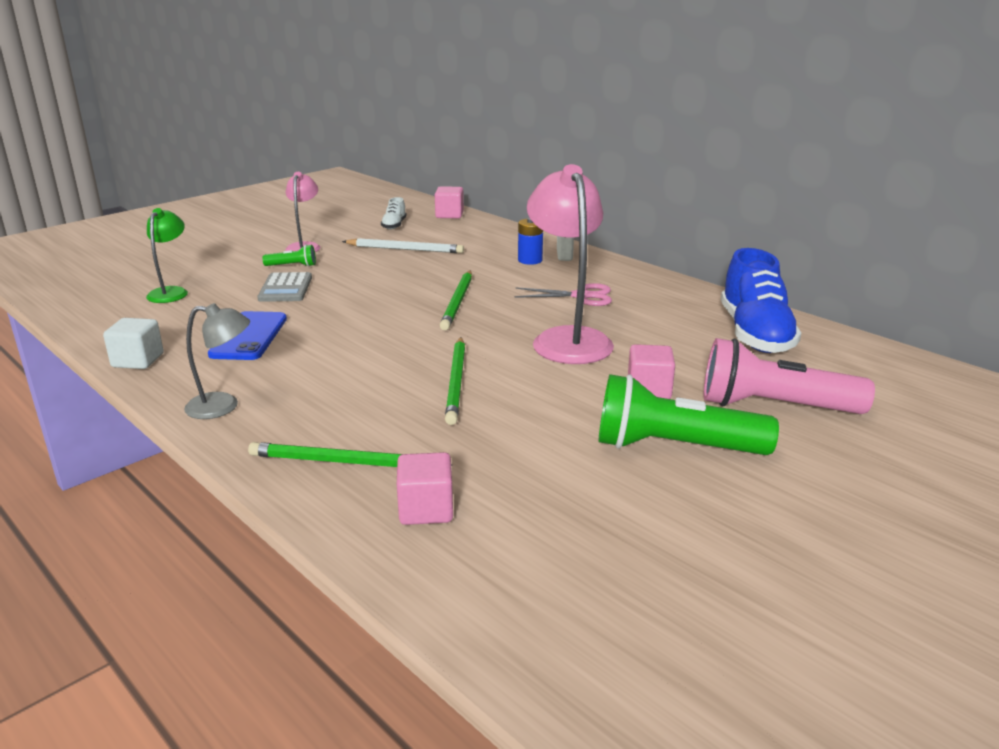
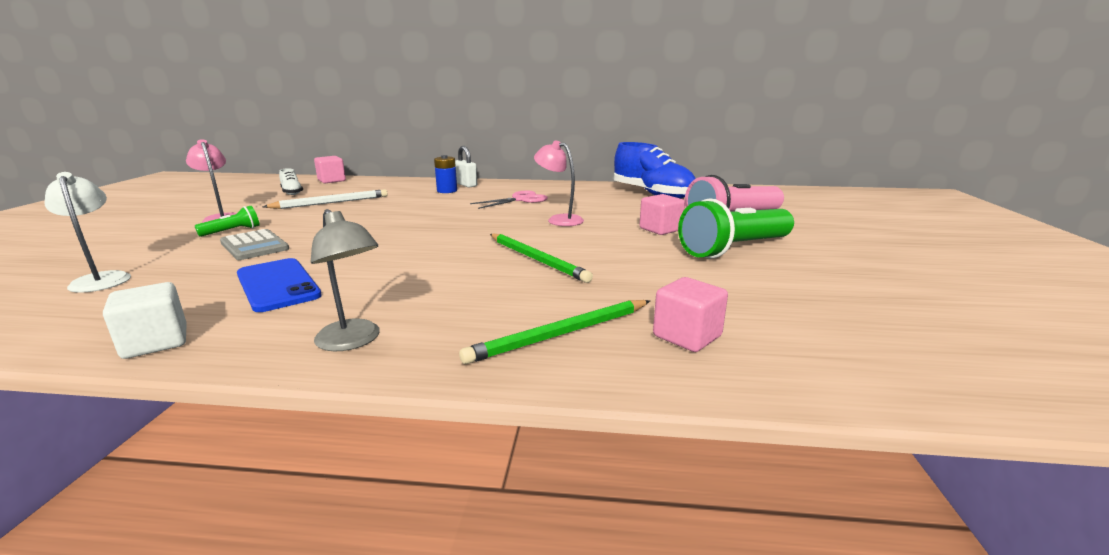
camera: 40 degrees left, 5 degrees down
green lamp [146,208,188,303] -> white lamp [44,172,131,293]
grey lamp [184,303,250,419] -> grey lamp turned 90 degrees clockwise [311,209,380,351]
green pencil [440,270,472,330] -> none
pink lamp [527,164,614,364] -> pink lamp [534,140,584,226], size x0.56

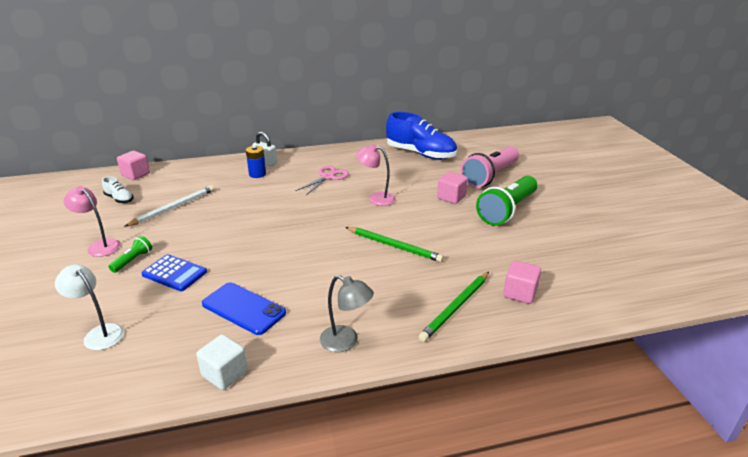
camera: 20 degrees left, 10 degrees up
grey calculator [220,229,289,260] -> blue calculator [141,254,207,291]

